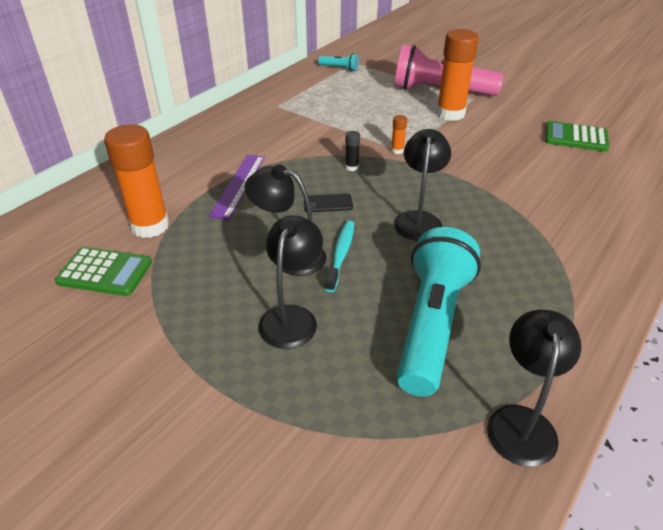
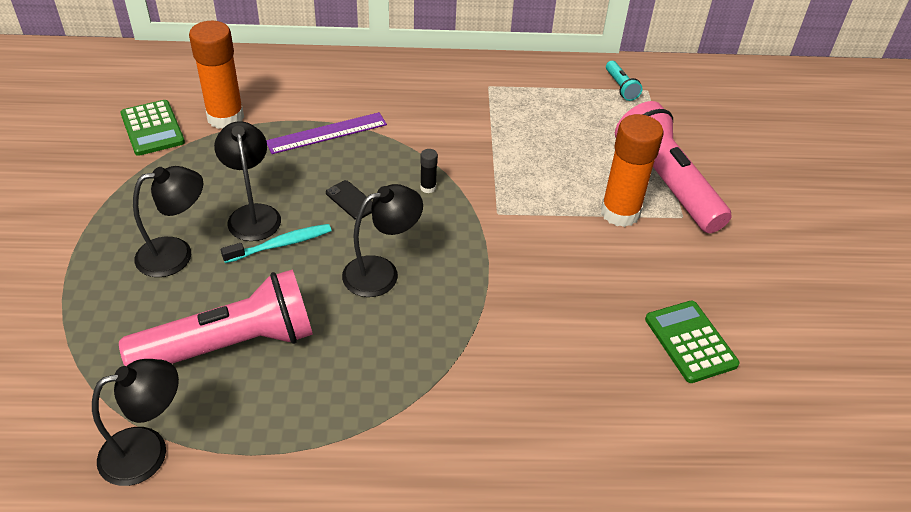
camera: 50 degrees right, 5 degrees up
orange glue stick [391,115,407,154] -> none
turquoise flashlight [397,227,481,397] -> pink flashlight [119,269,313,366]

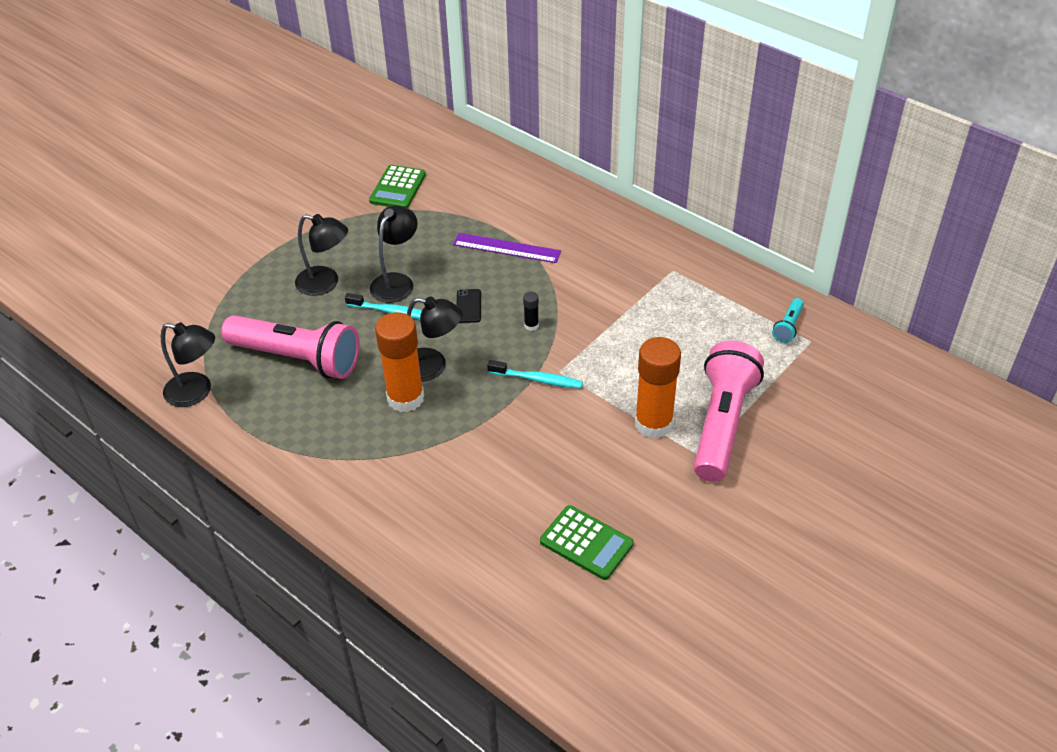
camera: 45 degrees right, 0 degrees up
orange glue stick [189,21,244,129] -> orange glue stick moved to [375,312,424,412]
green calculator [645,300,740,383] -> green calculator turned 105 degrees clockwise [540,505,634,580]
none -> turquoise toothbrush [487,360,583,389]

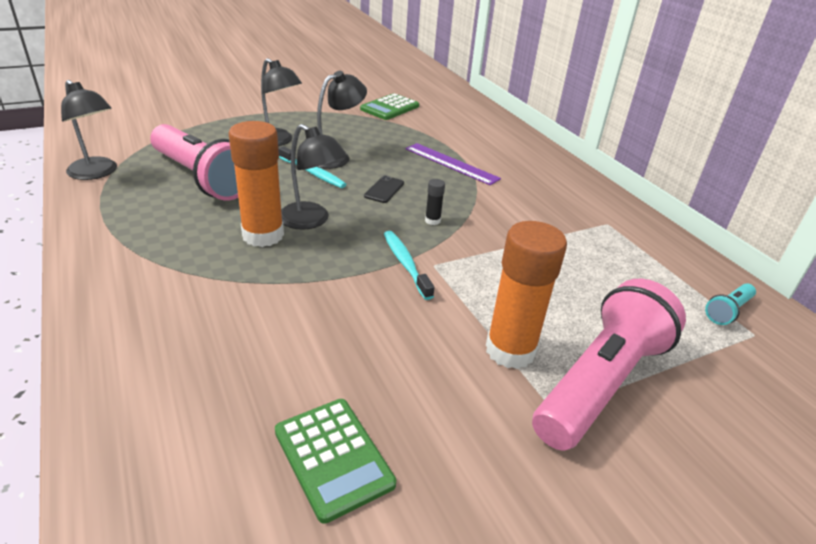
camera: 20 degrees right, 10 degrees down
turquoise toothbrush [487,360,583,389] -> turquoise toothbrush turned 150 degrees counterclockwise [384,231,434,300]

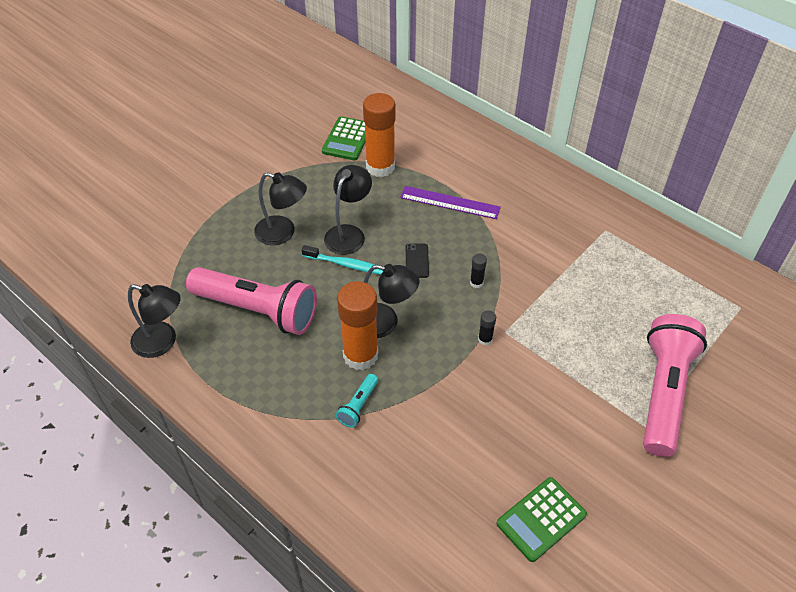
camera: 20 degrees left, 15 degrees up
green calculator [275,399,396,524] -> green calculator turned 105 degrees clockwise [496,477,587,562]
turquoise toothbrush [384,231,434,300] -> black glue stick [478,310,496,346]
orange glue stick [486,221,567,369] -> orange glue stick moved to [363,93,396,177]
turquoise flashlight [705,283,756,325] -> turquoise flashlight moved to [336,374,378,427]

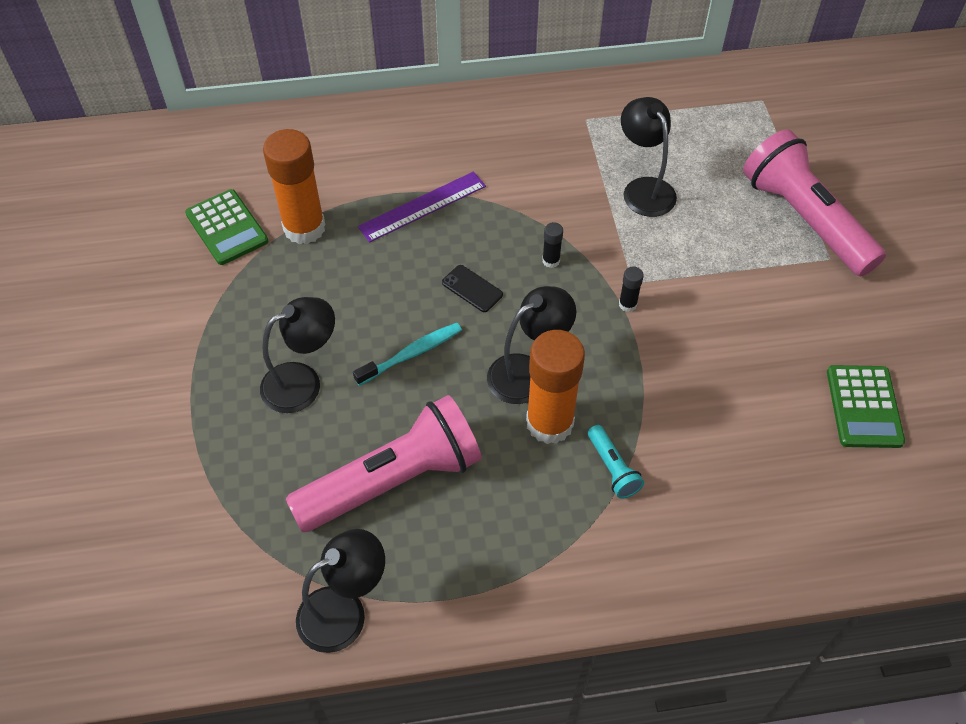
camera: 50 degrees left, 5 degrees up
black lamp [324,165,372,255] -> black lamp moved to [621,97,677,217]

